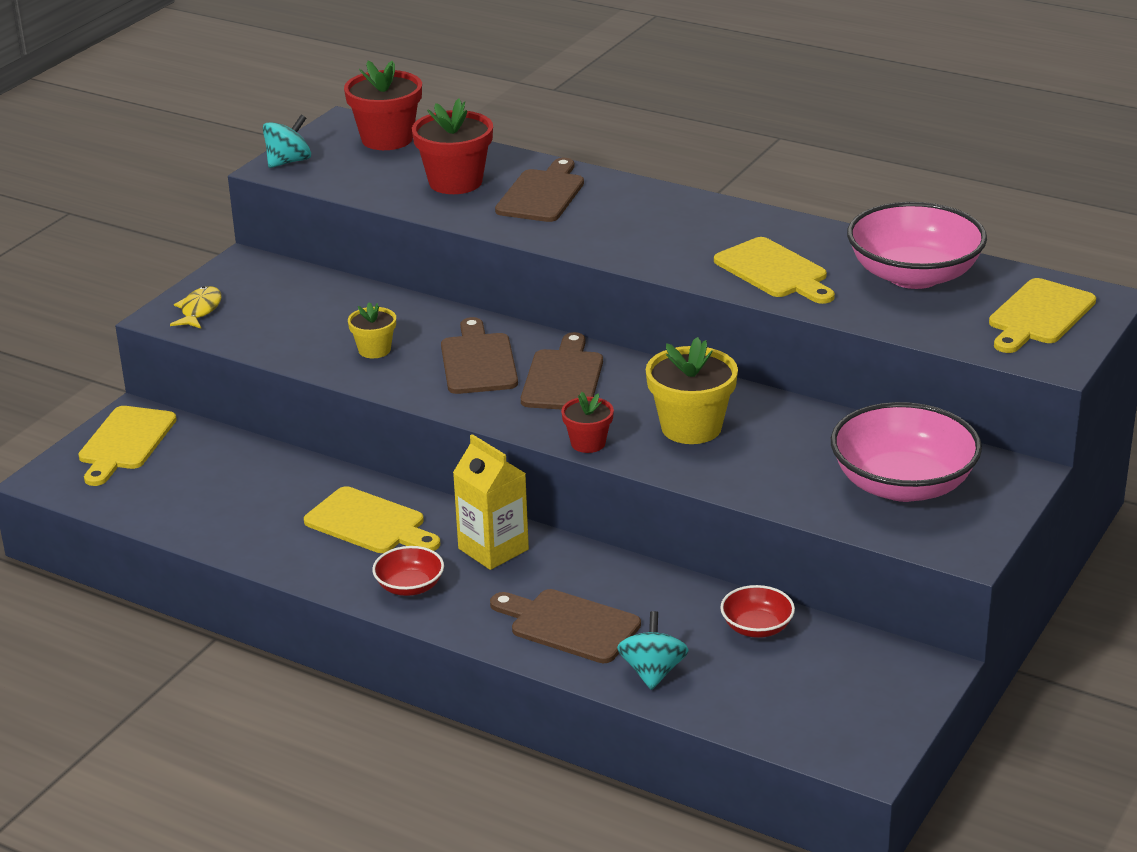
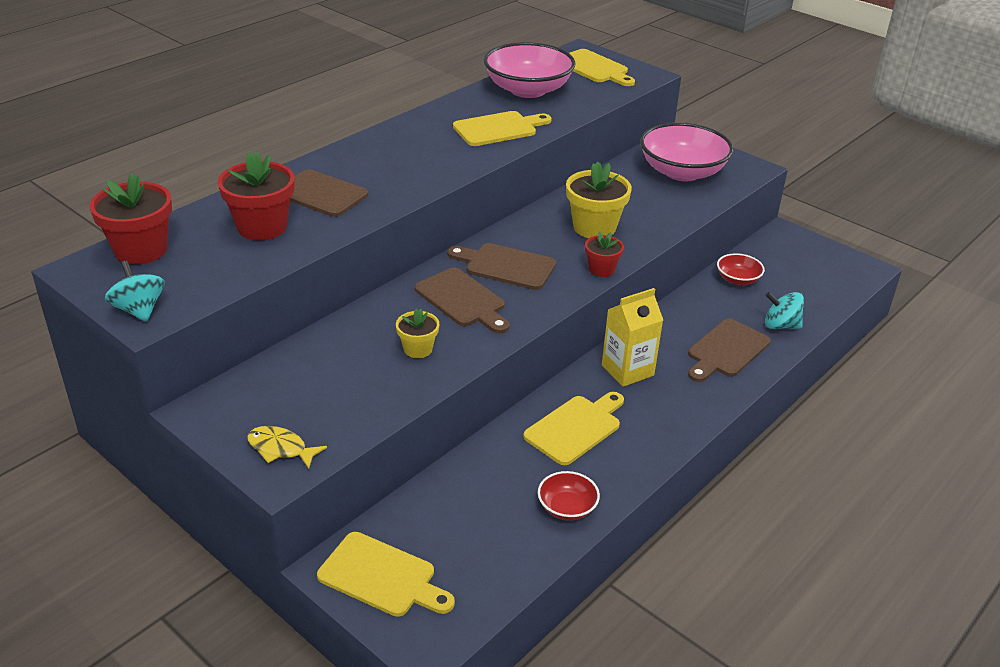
camera: 80 degrees left, 5 degrees up
red bowl [372,546,444,596] -> red bowl moved to [538,471,600,521]
brown cutting board [441,317,518,394] -> brown cutting board turned 135 degrees counterclockwise [415,268,510,334]

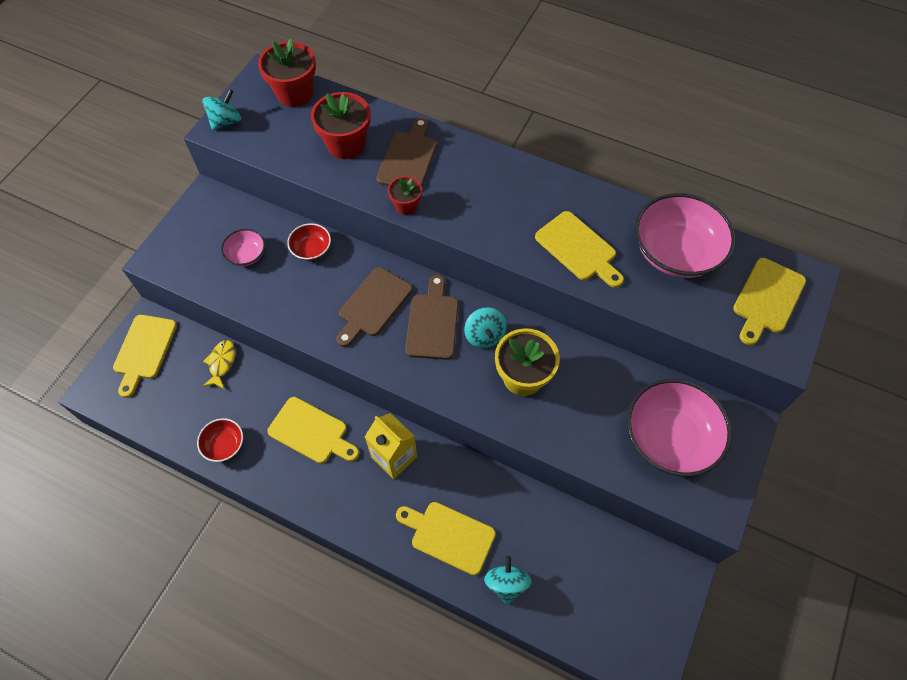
camera: 75 degrees right, 25 degrees up
yellow fish [247,426,327,469] -> yellow fish moved to [203,340,235,389]
yellow flower pot [396,308,439,358] -> none
red flower pot [585,232,624,277] -> red flower pot moved to [388,176,422,215]
brown cutting board [688,318,771,382] -> yellow cutting board [396,502,496,576]
red bowl [717,253,765,285] -> red bowl moved to [287,223,331,261]
none -> pink bowl [221,229,265,266]
none -> turquoise spinning top [464,307,507,348]

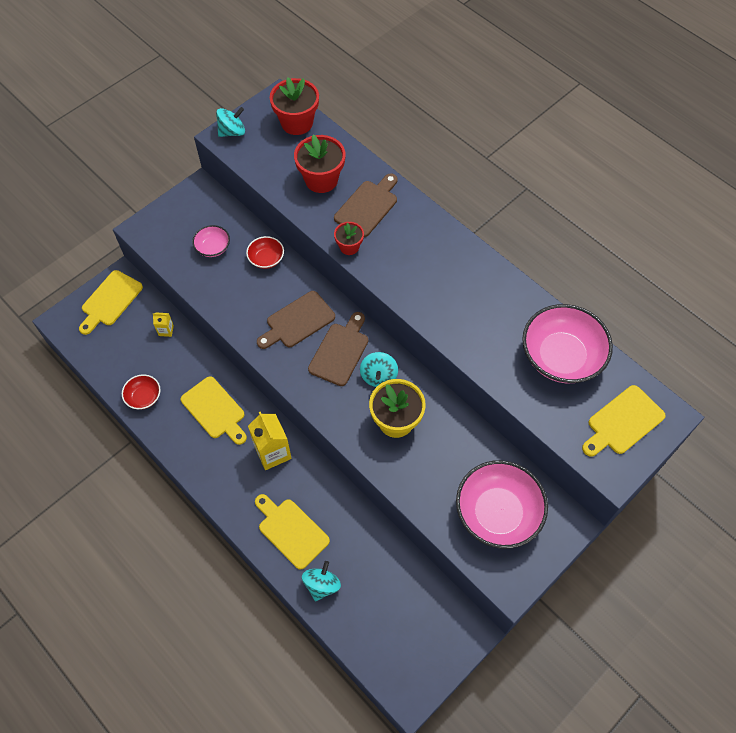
camera: 20 degrees right, 0 degrees up
yellow fish [203,340,235,389] -> yellow carton [153,313,174,337]
yellow cutting board [535,211,624,288] -> none

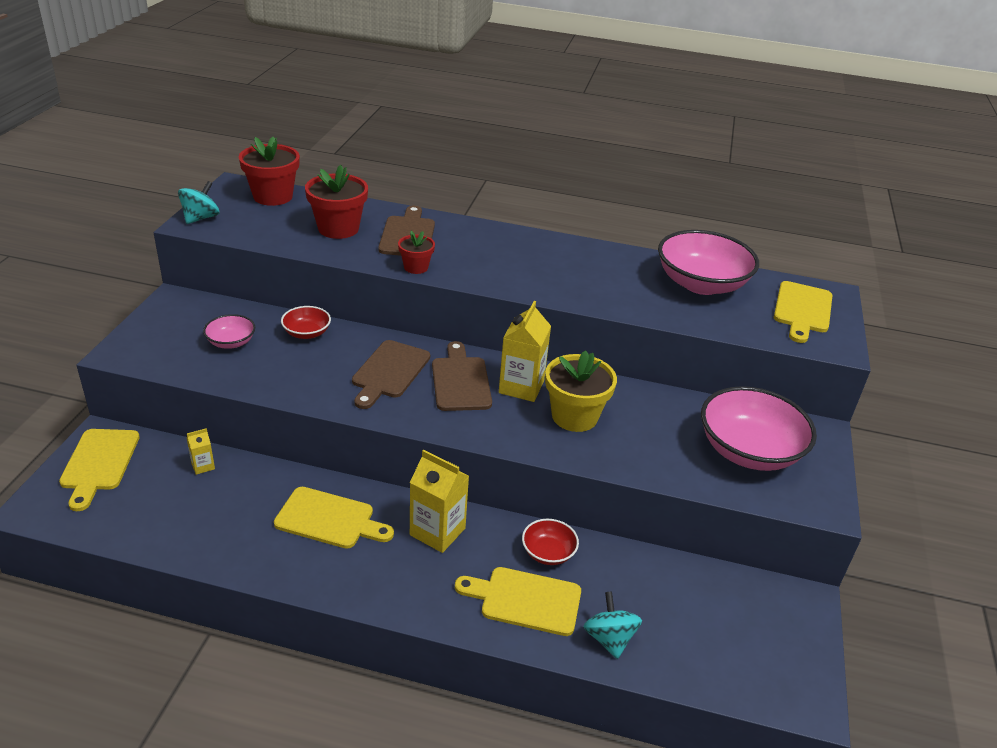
camera: 35 degrees left, 25 degrees down
red bowl [122,374,161,409] -> red bowl moved to [522,519,579,565]
turquoise spinning top [360,352,398,387] -> yellow carton [499,301,551,402]

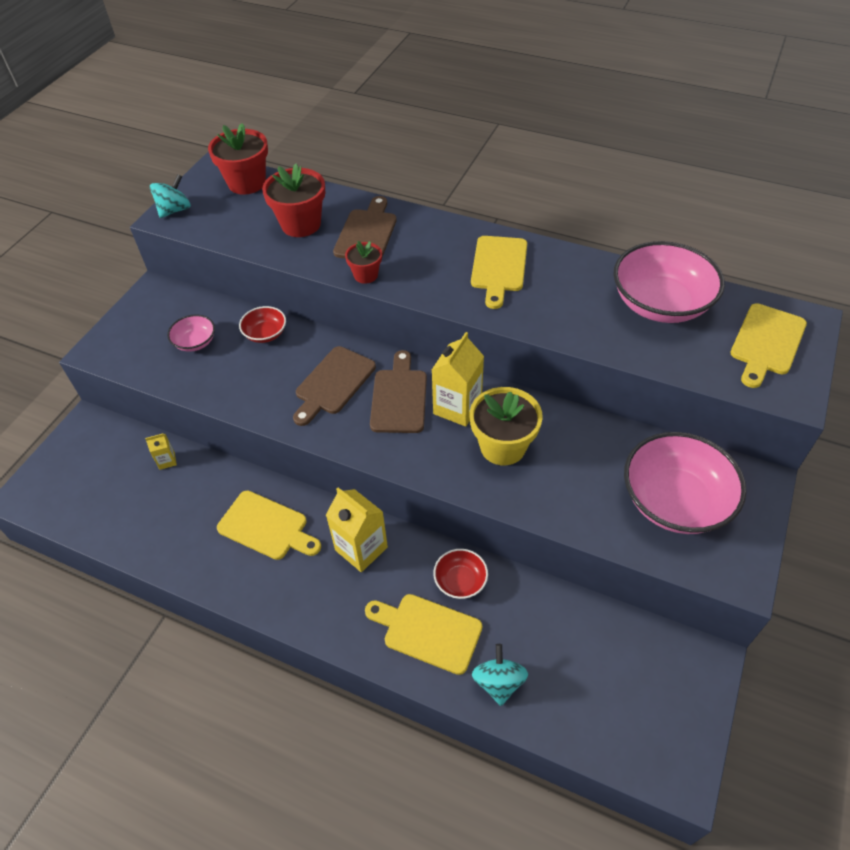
camera: 15 degrees right, 15 degrees up
yellow cutting board [59,429,140,511] -> yellow cutting board moved to [471,236,527,309]

